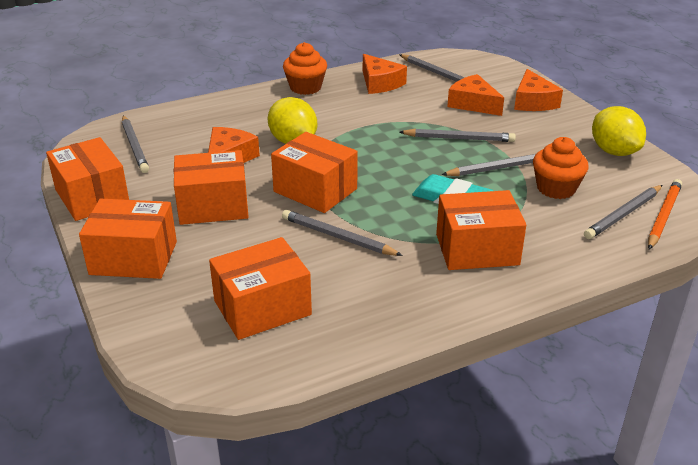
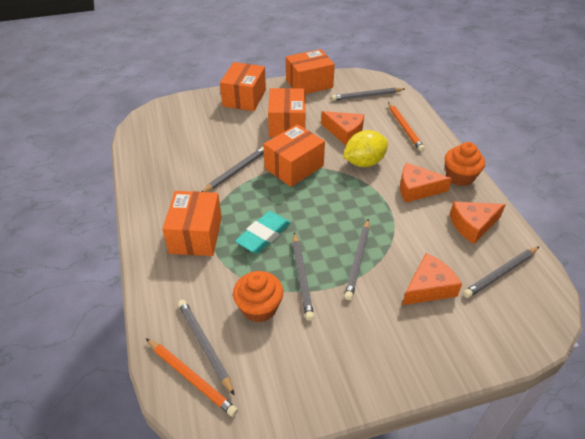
camera: 100 degrees right, 10 degrees up
orange box [209,237,312,340] -> none
orange cheese [514,69,563,111] -> orange cheese moved to [400,163,452,203]
yellow lemon [592,106,646,156] -> none
none -> orange pencil [388,102,425,152]

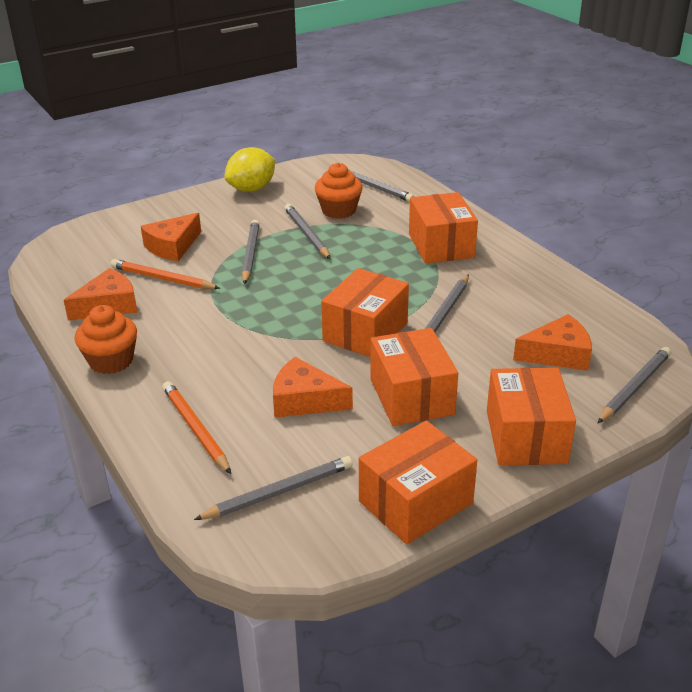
camera: 165 degrees right, 10 degrees down
orange pencil [146,338,238,417] -> orange pencil moved to [111,259,220,289]
turquoise eraser [235,211,291,253] -> none
yellow lemon [343,130,388,167] -> yellow lemon moved to [225,147,275,192]
orange cheese [400,163,452,203] -> orange cheese moved to [513,314,592,371]
grey pencil [463,247,539,298] -> grey pencil moved to [598,347,671,423]

